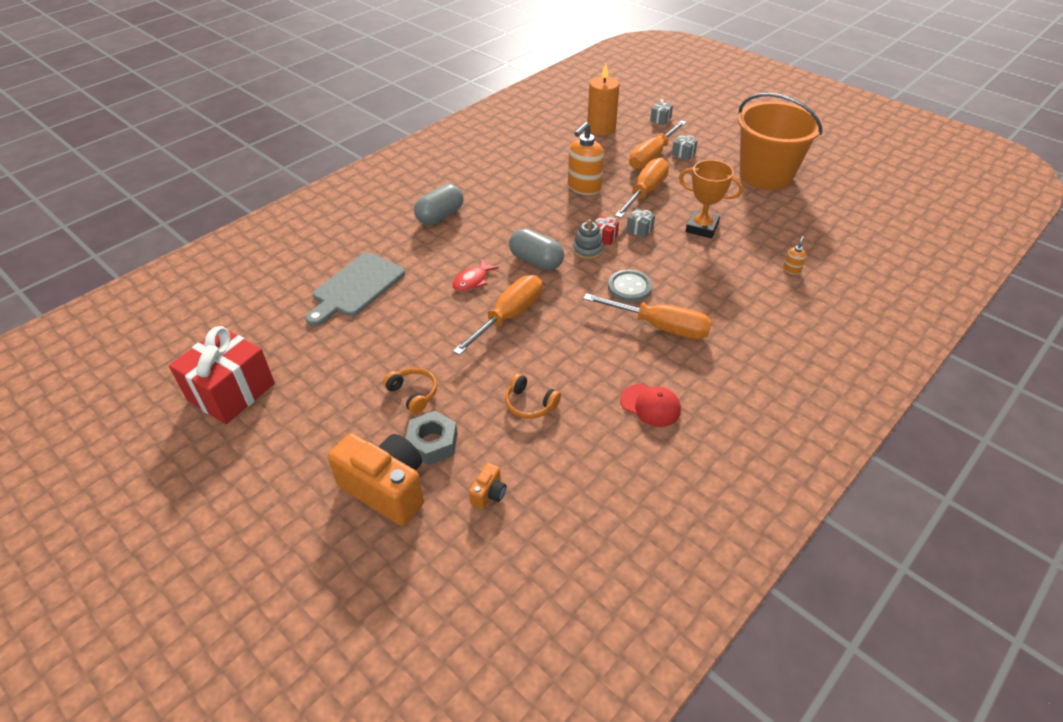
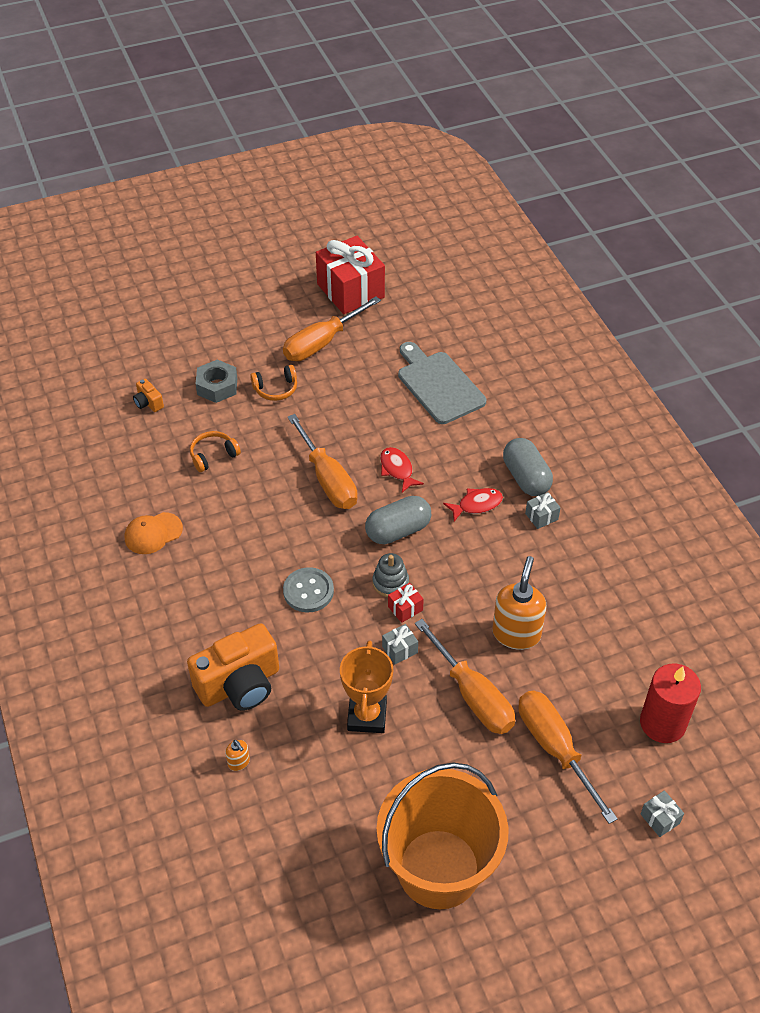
camera: 115 degrees right, 5 degrees up
orange camera [328,433,424,526] -> orange camera moved to [187,623,279,711]
orange soap dispenser [568,122,604,195] -> orange soap dispenser turned 45 degrees clockwise [492,556,547,650]
orange screwdriver [583,293,712,340] -> orange screwdriver moved to [283,296,381,361]
orange candle [587,63,619,135] -> red candle [640,663,701,743]
red cap [620,384,681,427] -> orange cap [125,512,183,554]
grey gift [672,135,698,160] -> grey gift moved to [525,492,561,529]
orange trophy [679,160,743,238] -> orange trophy turned 45 degrees counterclockwise [340,640,393,733]
none -> red fish [443,488,503,522]

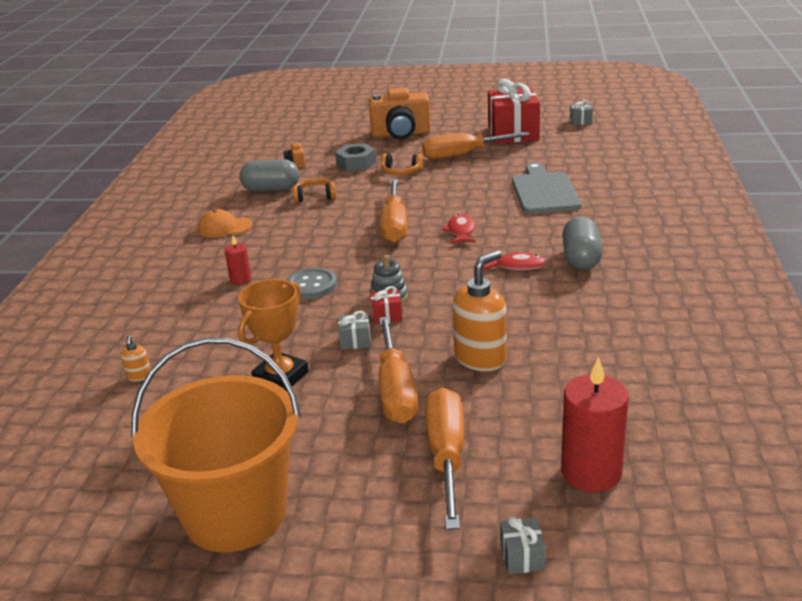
camera: 30 degrees right, 20 degrees down
orange camera [187,623,279,711] -> orange camera moved to [369,88,430,139]
grey capsule [365,496,431,544] -> grey capsule moved to [239,159,299,192]
grey gift [525,492,561,529] -> grey gift moved to [570,100,593,125]
none -> red candle [225,236,251,285]

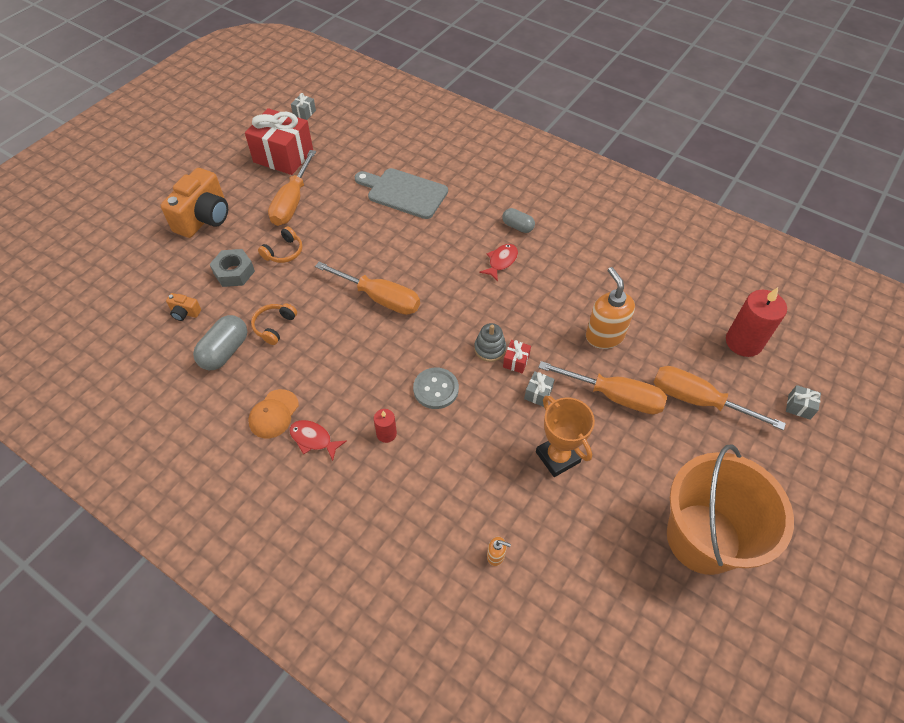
camera: 65 degrees left, 25 degrees up
red fish [442,214,476,244] -> red fish moved to [289,420,347,461]
grey capsule [562,216,603,270] -> grey capsule [502,208,535,233], size x0.63

